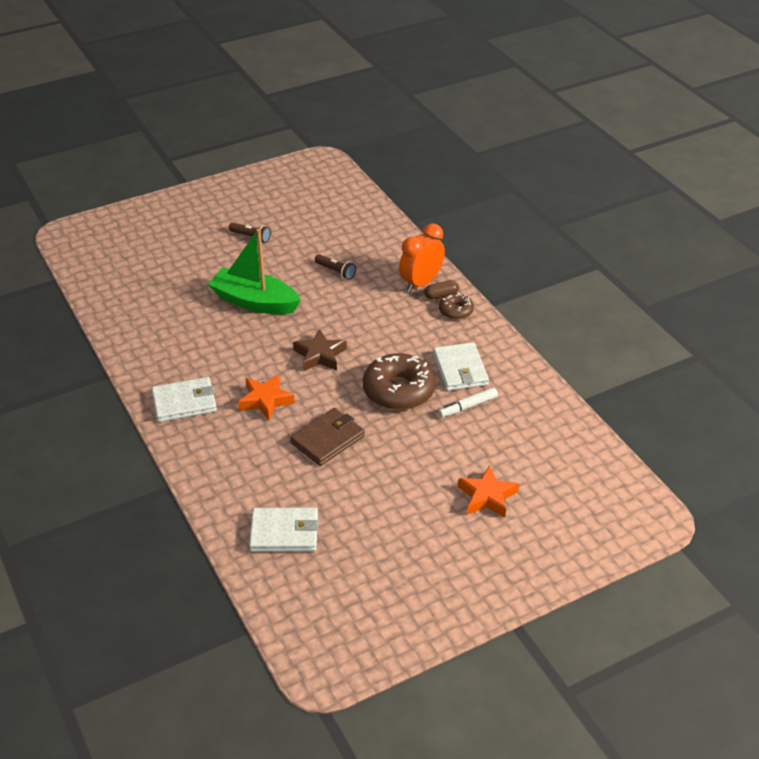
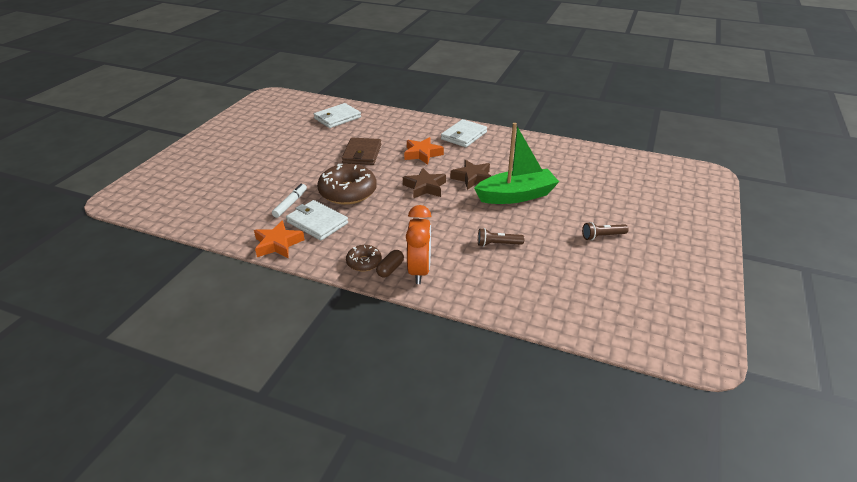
camera: 140 degrees right, 5 degrees down
orange star [458,465,519,518] -> orange star moved to [254,220,305,258]
none -> brown star [450,160,491,190]

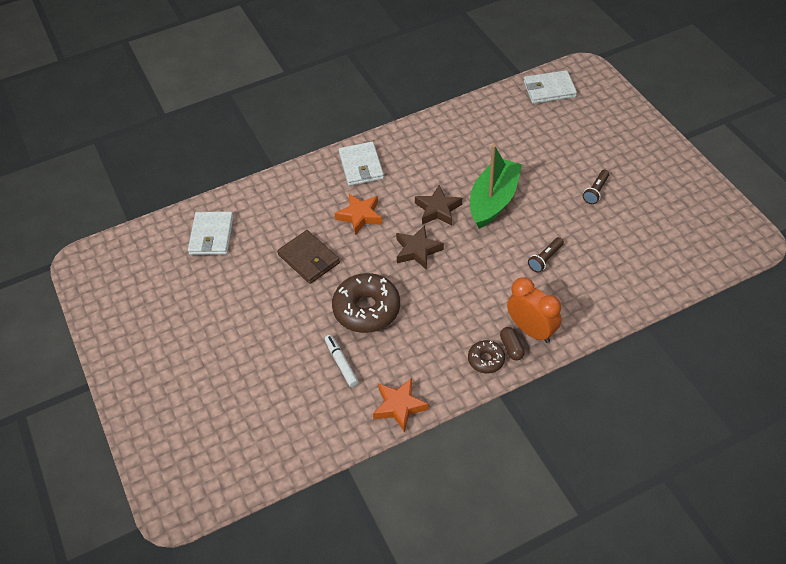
camera: 45 degrees left, 15 degrees up
white wallet [286,200,348,240] -> white wallet moved to [524,70,577,104]

